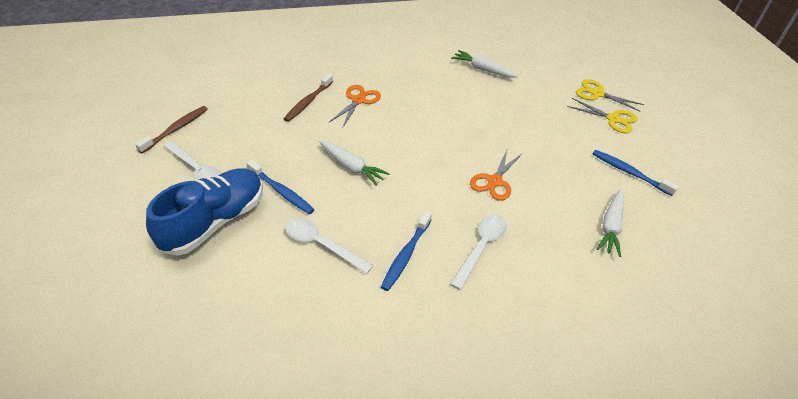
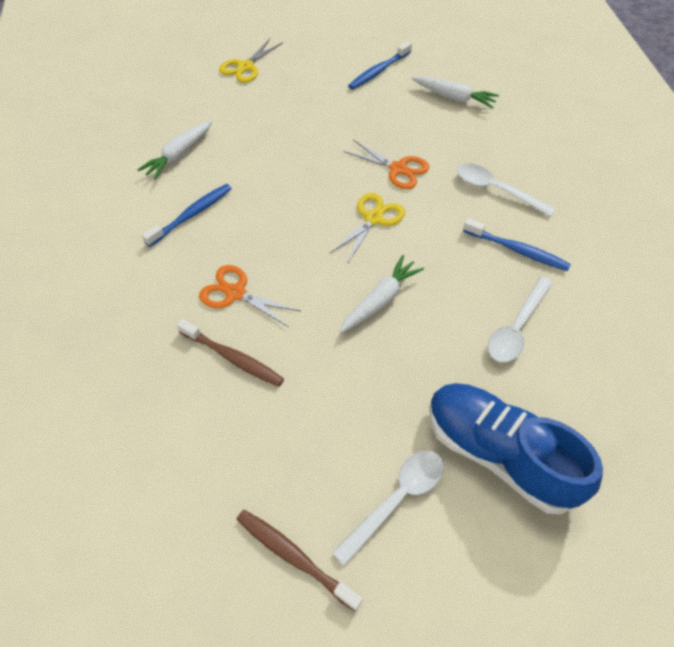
camera: 85 degrees left, 10 degrees up
blue toothbrush [246,160,315,214] -> blue toothbrush moved to [142,184,232,247]
yellow scissors [567,98,638,133] -> yellow scissors moved to [330,193,405,263]

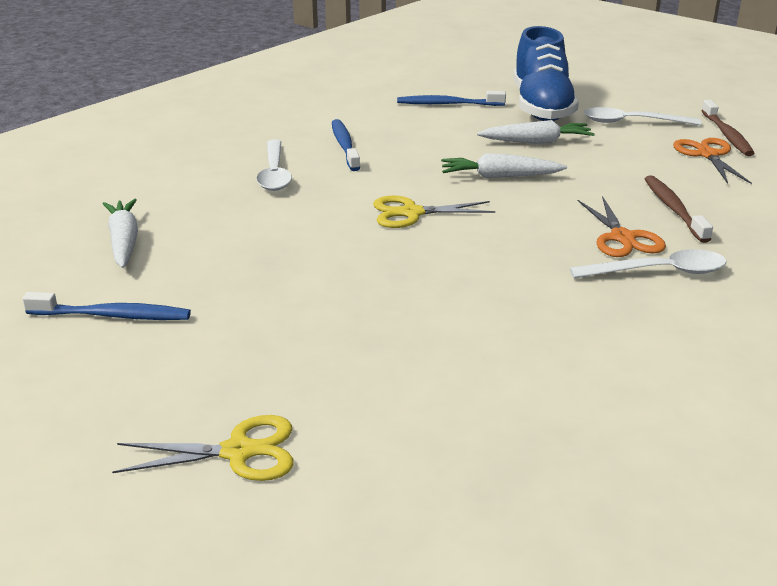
camera: 130 degrees left, 25 degrees down
white carrot [137,120,212,180] -> white carrot moved to [477,120,595,144]
blue toothbrush [142,184,232,247] -> blue toothbrush moved to [397,91,506,106]
orange scissors [343,140,429,189] -> orange scissors moved to [673,138,752,184]
white spoon [488,277,553,362] -> white spoon moved to [570,249,726,278]

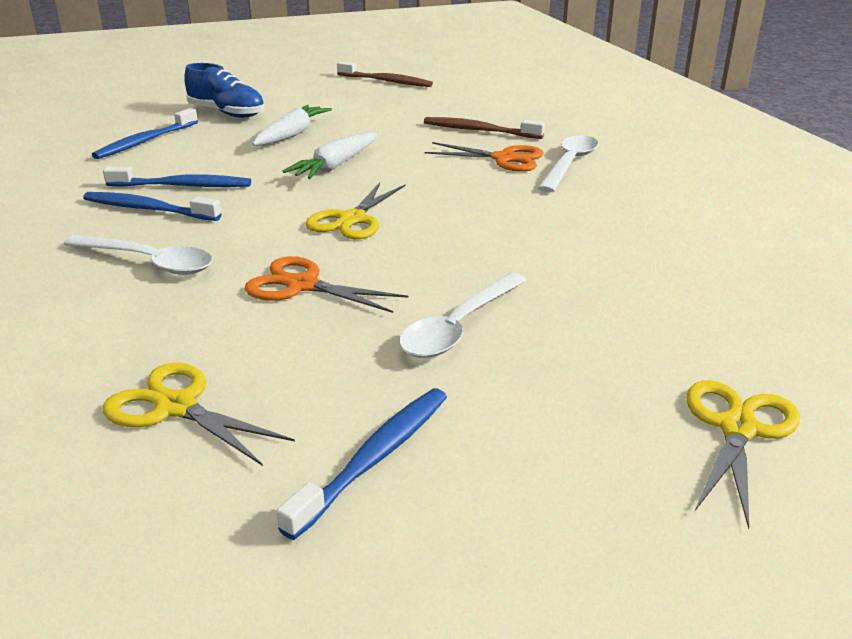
camera: 60 degrees left, 0 degrees up
white carrot [102,199,138,268] -> yellow scissors [103,363,295,466]
blue shoe [514,26,579,121] -> blue shoe [184,63,264,118], size x0.63
white spoon [584,107,701,125] -> white spoon moved to [399,272,527,358]
orange scissors [673,138,752,184] -> orange scissors moved to [245,256,409,313]
none -> blue toothbrush [103,167,251,187]

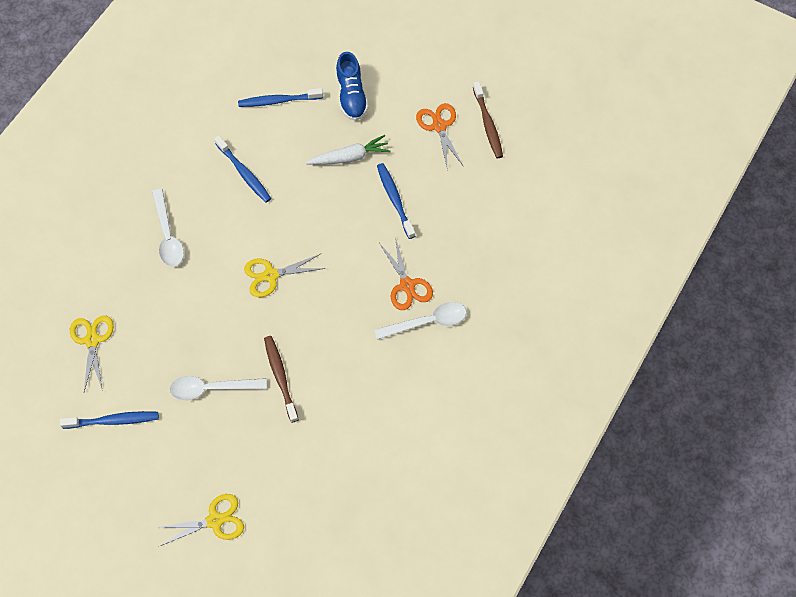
camera: 50 degrees right, 35 degrees up
blue toothbrush [83,192,222,221] -> blue toothbrush moved to [377,163,415,239]
orange scissors [245,256,409,313] -> orange scissors moved to [416,103,463,166]
white carrot [283,132,377,179] -> none
brown toothbrush [424,117,545,139] -> brown toothbrush moved to [264,336,299,423]

